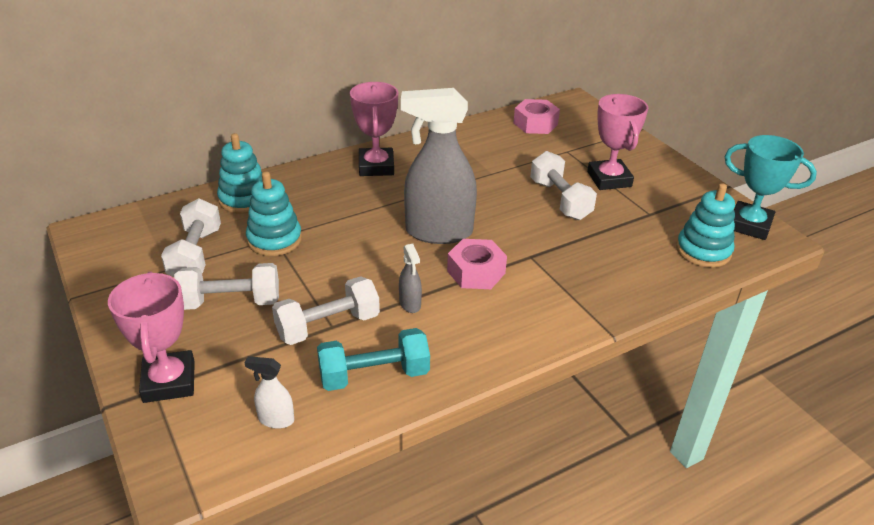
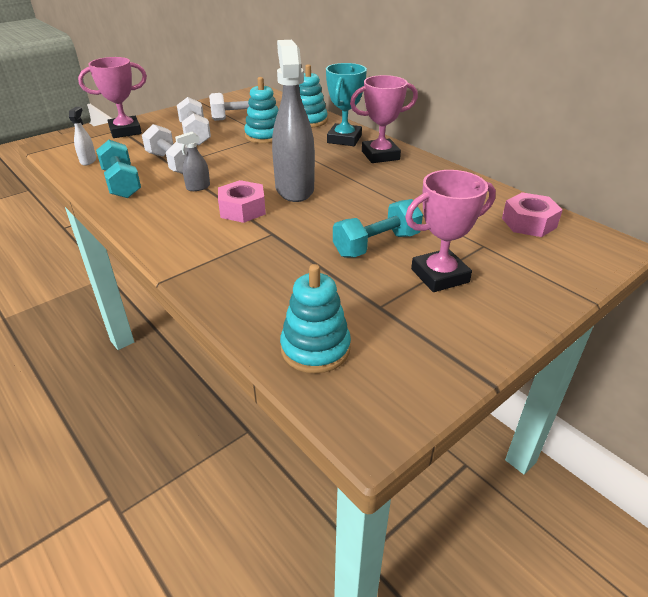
camera: 80 degrees right, 0 degrees up
white dumbbell [530,151,597,220] -> turquoise dumbbell [333,199,423,257]
turquoise trophy [724,135,817,240] -> turquoise trophy moved to [326,63,367,146]

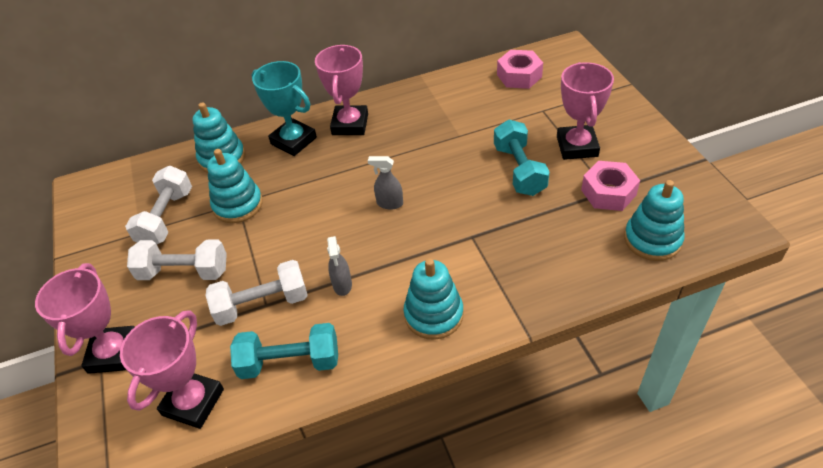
camera: 65 degrees left, 10 degrees up
white spray bottle [69,107,96,166] -> pink trophy [120,310,224,429]
pink nut [218,180,266,223] -> pink nut moved to [581,161,640,211]
grey spray bottle [272,40,315,202] -> grey spray bottle [368,156,403,210], size x0.42
none -> turquoise stacking toy [403,258,464,340]

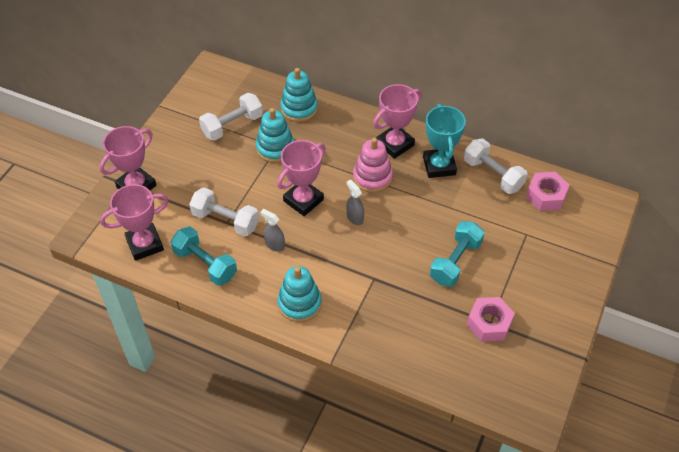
camera: 40 degrees right, 5 degrees up
white dumbbell [127,240,227,280] -> white dumbbell moved to [464,139,528,194]
turquoise trophy [251,61,317,156] -> turquoise trophy moved to [423,104,466,178]
grey spray bottle [327,236,352,296] -> grey spray bottle turned 90 degrees clockwise [260,209,285,252]
pink trophy [557,62,614,160] -> pink trophy moved to [277,140,326,216]
turquoise stacking toy [624,180,685,261] -> none
none -> pink stacking toy [353,138,393,193]

